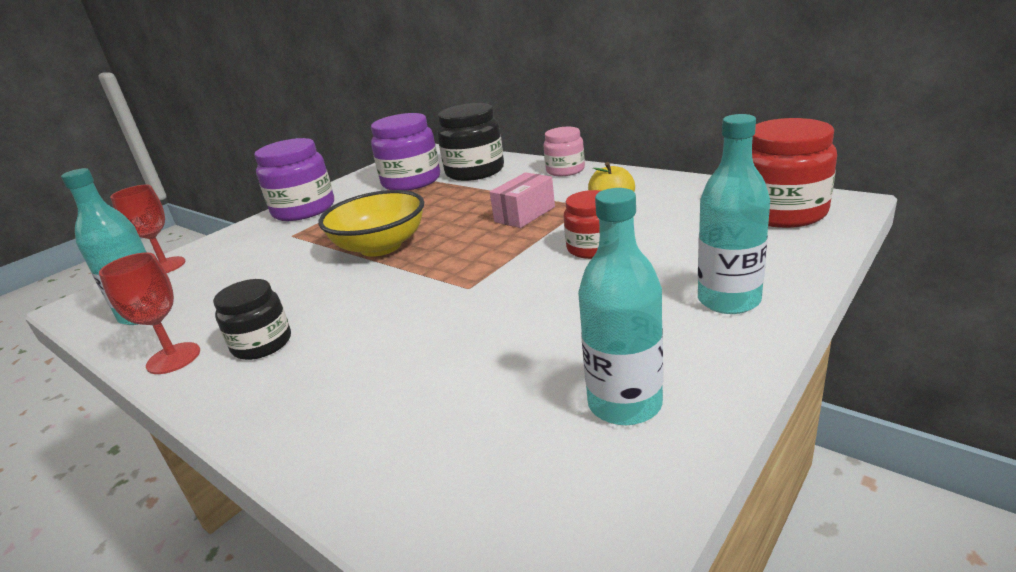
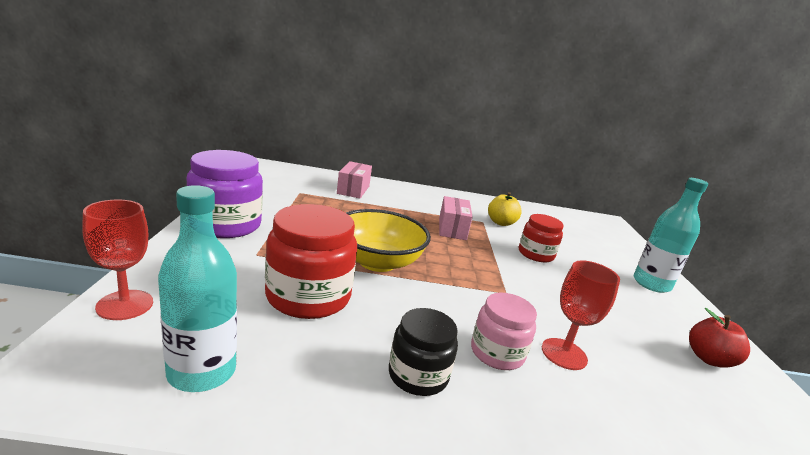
camera: 45 degrees left, 5 degrees down
red goblet [99,252,200,374] -> red goblet moved to [542,260,620,370]
purple jar [371,113,440,191] -> none
black jar [437,103,504,181] -> pink box [337,161,372,199]
pink jar [543,127,585,176] -> pink jar moved to [471,293,537,370]
turquoise bottle [578,188,663,425] -> red apple [689,308,750,368]
red jar [752,118,837,228] -> red jar moved to [265,204,357,319]

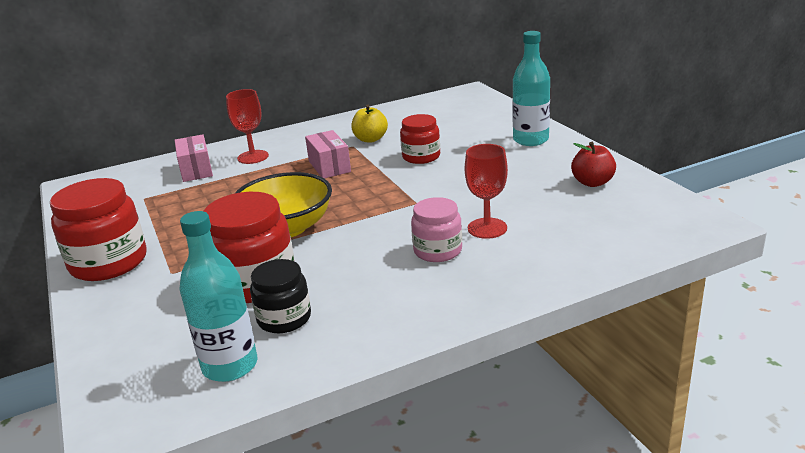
camera: 20 degrees left, 5 degrees up
red goblet [82,199,153,320] -> red goblet moved to [226,89,269,164]
purple jar [186,150,263,238] -> red jar [50,178,147,281]
black jar [389,308,458,396] -> black jar moved to [250,259,311,333]

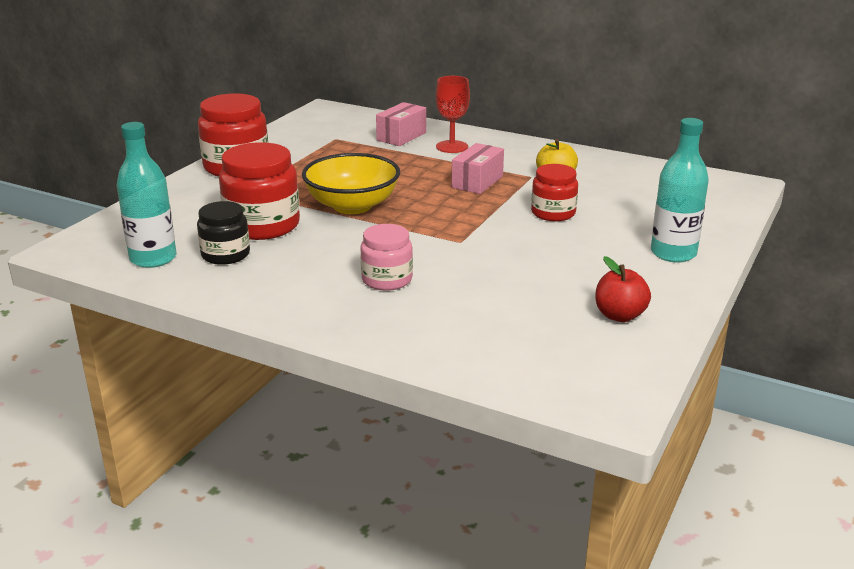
camera: 50 degrees right, 0 degrees up
red goblet [465,144,508,239] -> none

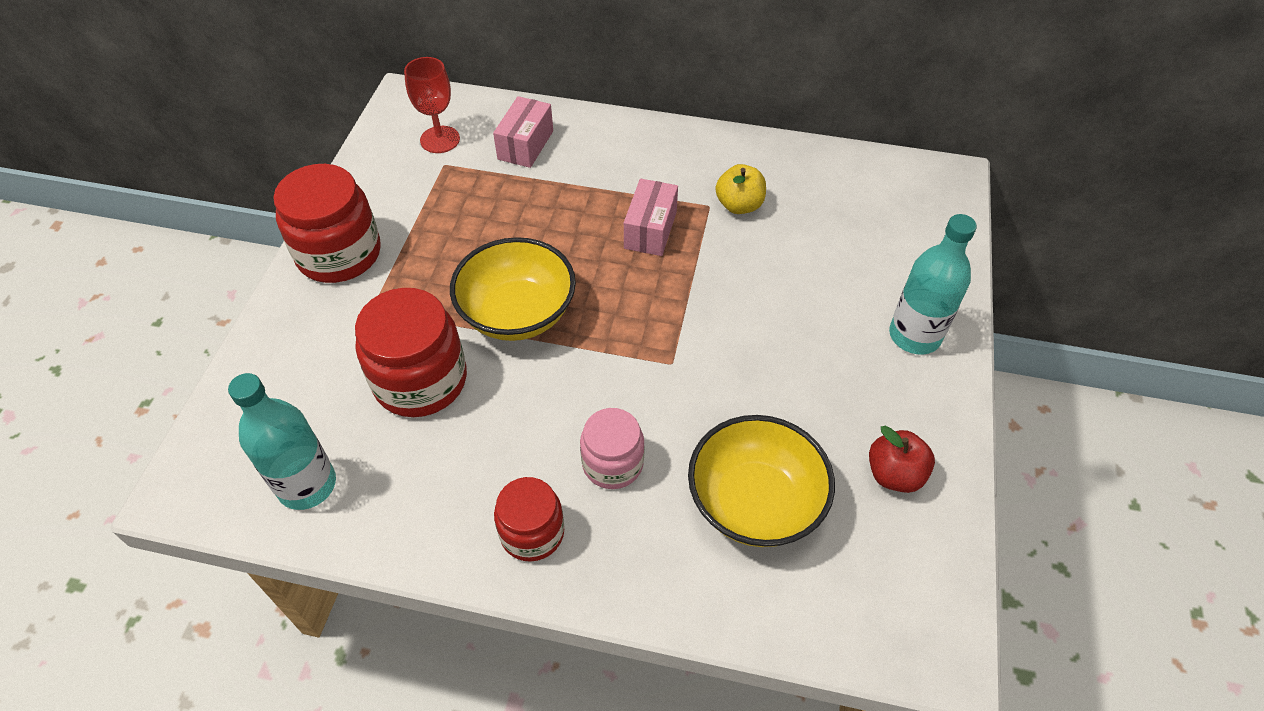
camera: 15 degrees left, 25 degrees up
black jar [197,201,250,265] -> none
red goblet [436,76,470,153] -> red goblet moved to [404,57,460,153]
red jar [531,164,578,221] -> red jar moved to [494,477,564,562]
none -> yellow bowl [688,415,835,547]

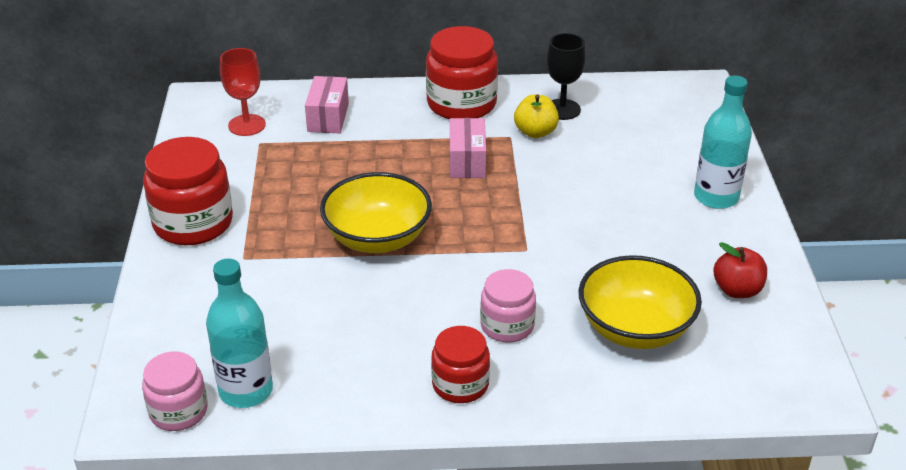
camera: 15 degrees left, 15 degrees down
red jar [355,288,467,417] -> red jar moved to [426,26,498,119]
none -> pink jar [142,352,208,431]
none -> black goblet [546,33,586,120]

